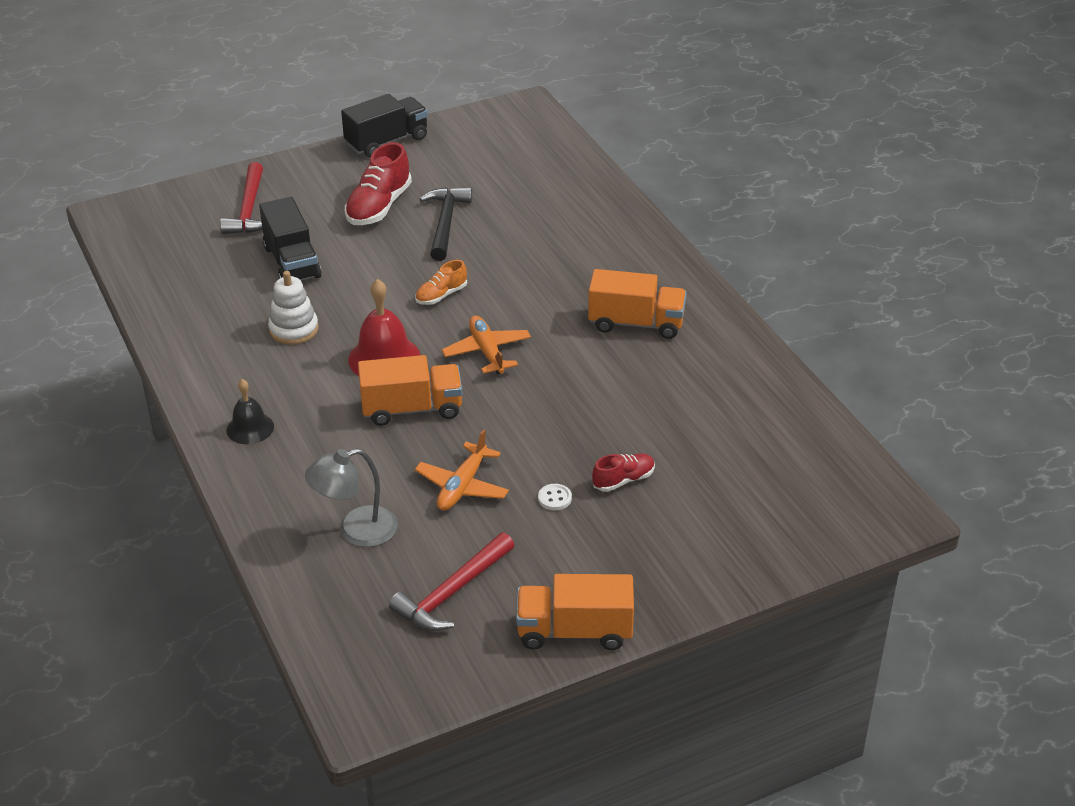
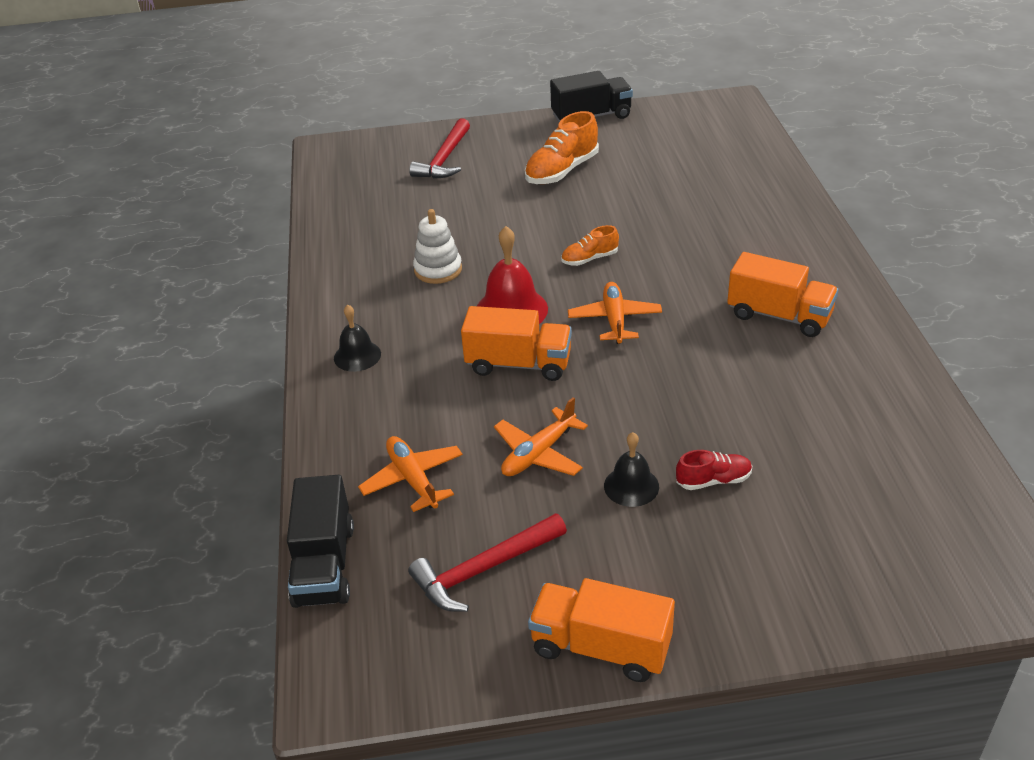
camera: 20 degrees right, 0 degrees up
black truck [259,197,321,280] -> black truck moved to [287,475,354,608]
grey lamp [305,448,398,547] -> orange plane [358,436,463,512]
red shoe [345,142,412,225] -> orange shoe [525,111,599,184]
black hammer [420,187,472,261] -> none
white button [538,484,572,510] -> black bell [604,432,659,507]

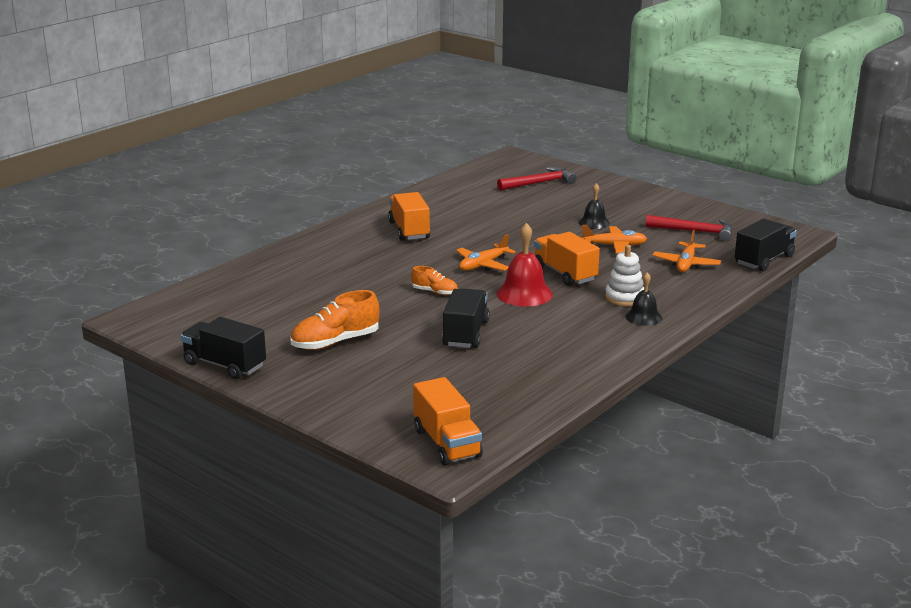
camera: 135 degrees left, 15 degrees down
red hammer [409,118,470,179] -> red hammer moved to [497,167,576,191]
white stacking toy [413,209,462,284] -> white stacking toy moved to [605,245,644,306]
orange shoe [525,111,599,184] -> orange shoe turned 150 degrees clockwise [290,290,380,350]
orange truck [528,578,675,682] -> orange truck moved to [413,377,483,466]
red shoe [676,450,752,490] -> none
none -> black truck [442,288,490,348]

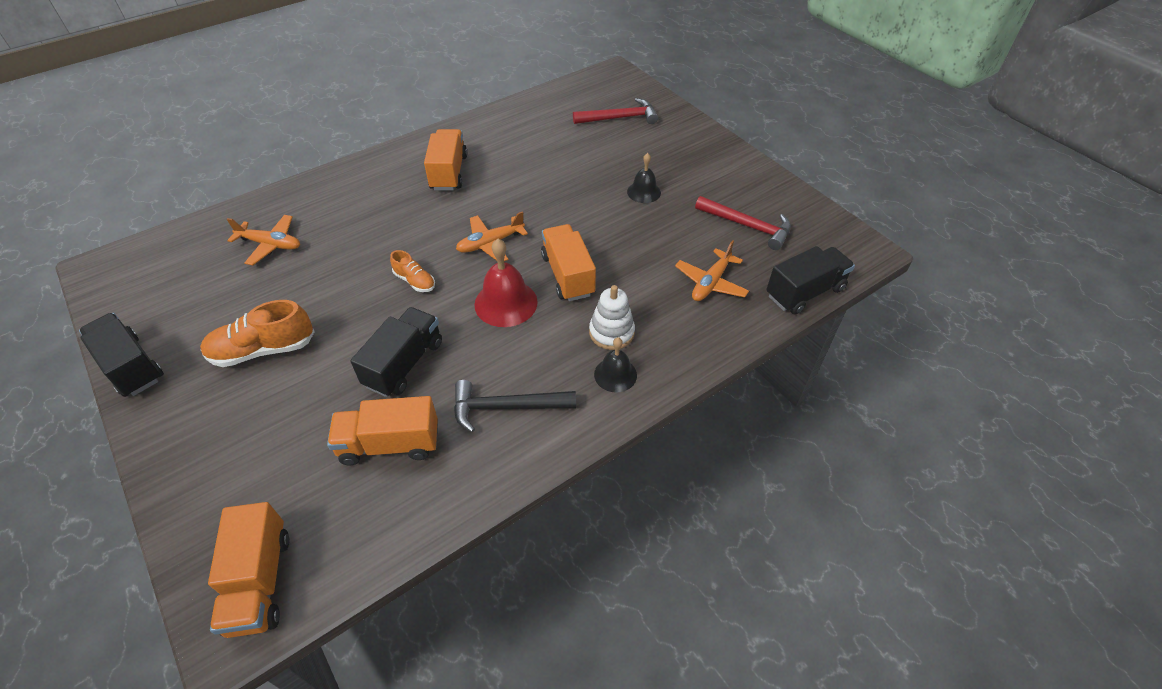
camera: 15 degrees right, 25 degrees up
orange plane [581,225,647,253] -> orange plane moved to [227,215,300,265]
none -> orange truck [327,396,438,465]
none -> black hammer [454,380,576,433]

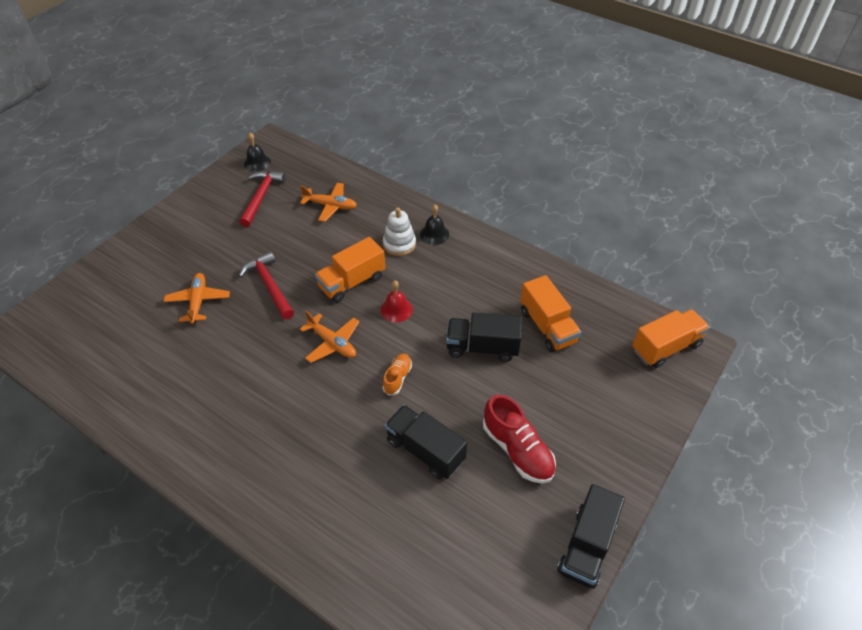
camera: 110 degrees left, 0 degrees up
orange shoe [200,300,315,367] -> red shoe [483,395,556,483]
orange plane [227,215,300,265] -> orange plane moved to [163,273,230,324]
orange truck [424,129,467,191] -> none
black hammer [454,380,576,433] -> none
red bell [474,239,538,327] -> red bell [381,281,413,322], size x0.62
red hammer [573,98,658,124] -> red hammer moved to [239,251,294,319]
black bell [627,153,661,203] -> black bell moved to [244,133,271,172]
black truck [766,246,855,315] -> black truck moved to [385,405,467,480]

